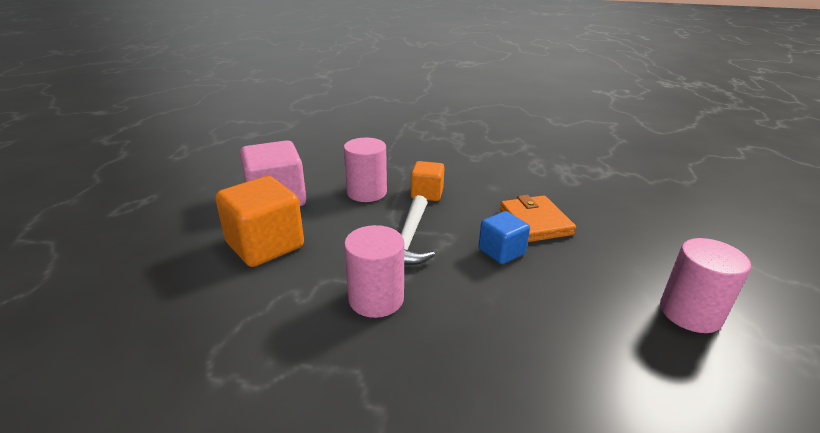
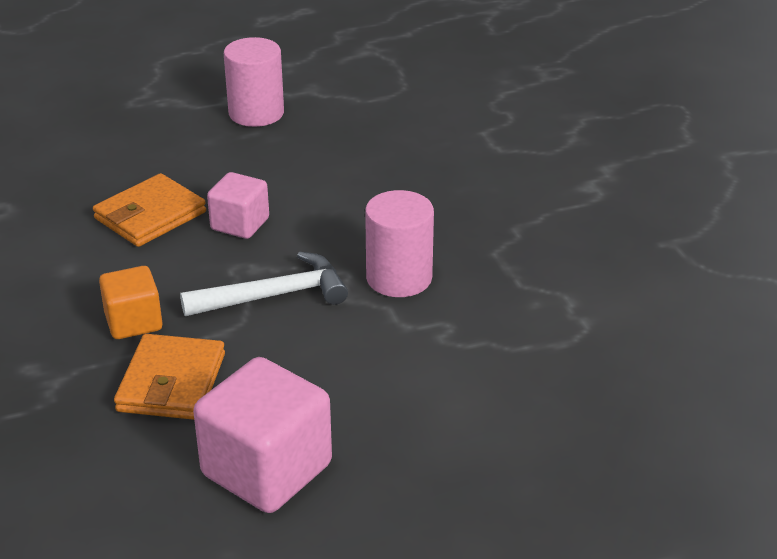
camera: 120 degrees left, 5 degrees up
orange cube [215,176,304,267] -> none
pink cylinder [344,138,387,202] -> orange wallet [114,334,225,420]
blue cube [479,211,530,264] -> pink cube [207,172,269,239]

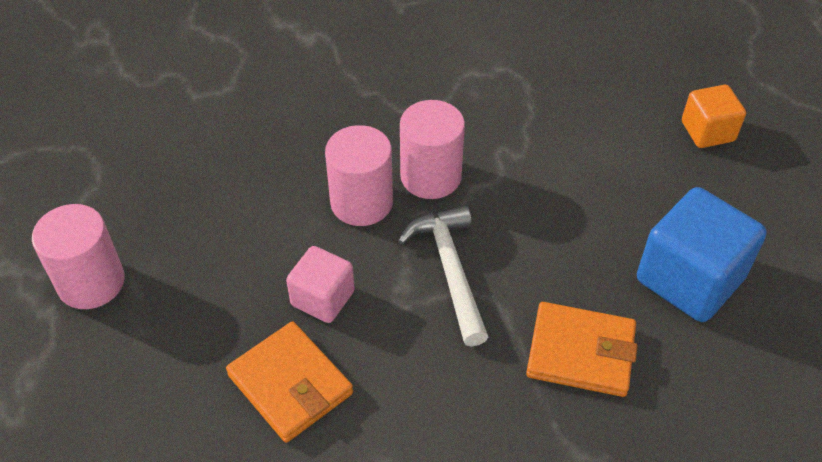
camera: 85 degrees left, 15 degrees up
orange cube [99,266,162,339] -> orange cube moved to [682,85,746,148]
pink cube [193,357,332,513] -> blue cube [637,187,767,322]
none -> pink cylinder [325,125,393,226]

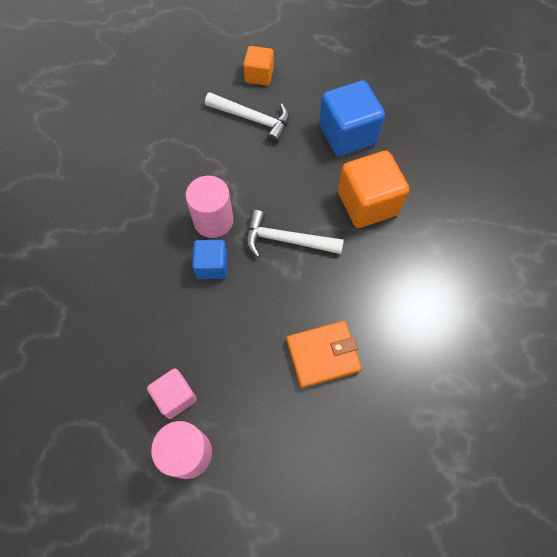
camera: 65 degrees left, 15 degrees up
pink cube [286,246,355,323] -> pink cube moved to [147,368,197,419]
pink cylinder [325,125,393,226] -> blue cube [192,240,228,279]
orange wallet [526,302,638,397] -> orange cube [338,151,409,228]
none -> white hammer [205,92,289,144]

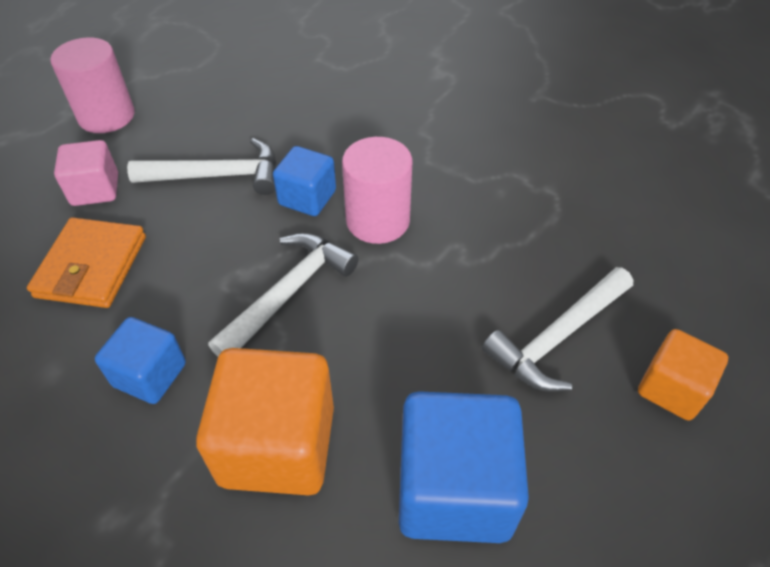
camera: 115 degrees right, 15 degrees down
pink cube [147,368,197,419] -> pink cube moved to [54,140,118,206]
none -> blue cube [95,317,186,404]
none -> white hammer [127,138,276,195]

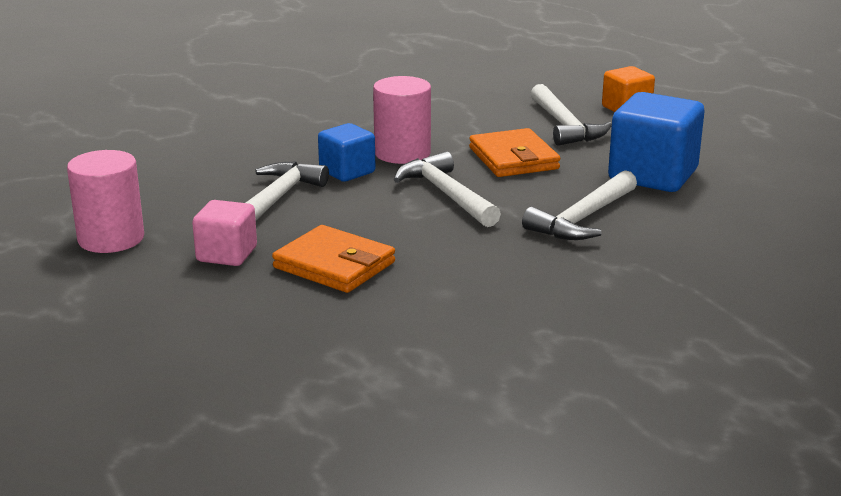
camera: 65 degrees left, 25 degrees down
blue cube [95,317,186,404] -> none
orange cube [196,348,334,495] -> white hammer [522,170,637,240]
none -> orange wallet [469,128,560,177]

